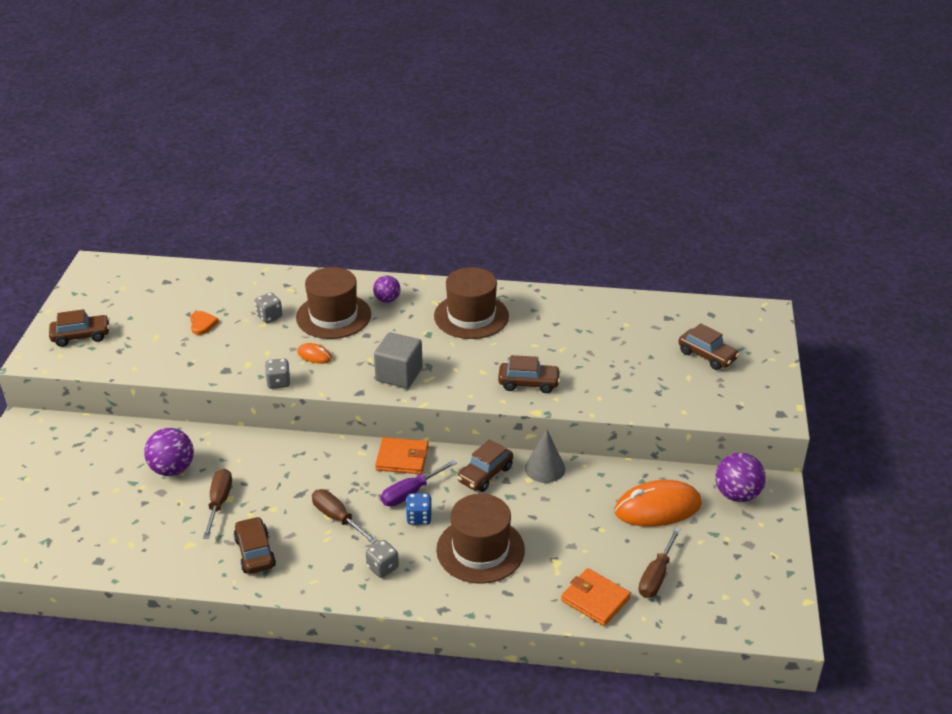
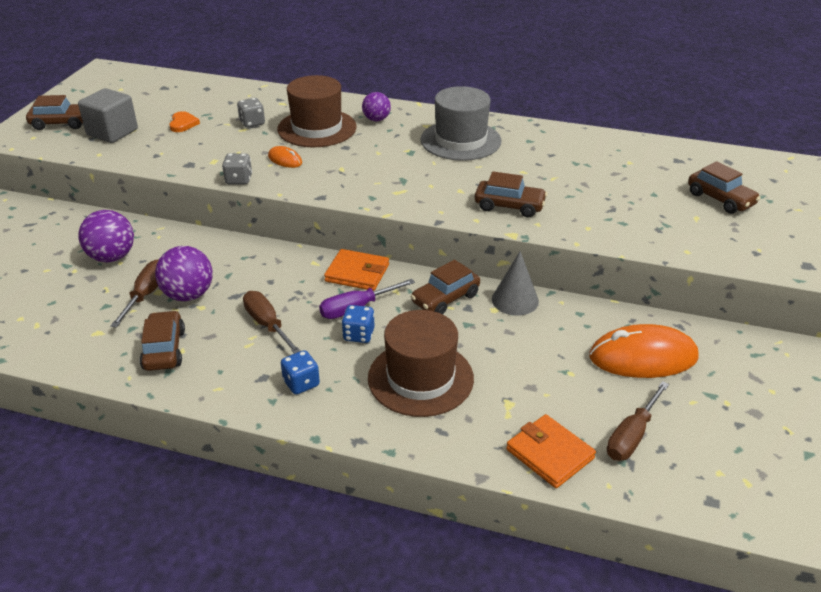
camera: 10 degrees right, 0 degrees up
grey dice [366,540,399,578] -> blue dice [281,350,320,394]
grey cube [374,332,423,388] -> grey cube moved to [78,88,138,143]
brown hat [434,267,509,339] -> grey hat [421,86,501,161]
purple ball [715,453,766,502] -> purple ball moved to [155,246,213,301]

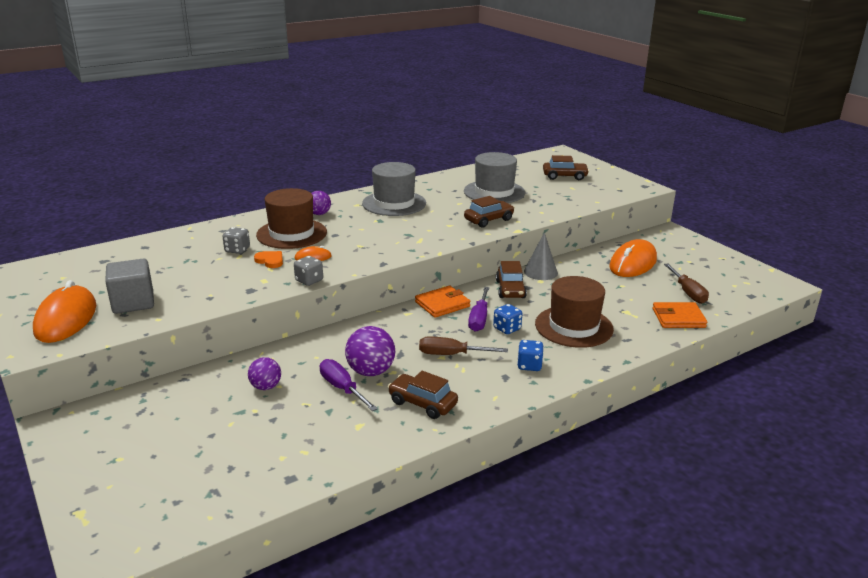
camera: 50 degrees left, 10 degrees down
brown car [26,95,83,130] -> orange mouse [33,280,96,343]
purple ball [78,210,134,262] -> purple ball [248,357,281,390], size x0.64
brown screwdriver [110,259,159,328] -> purple screwdriver [320,359,378,411]
orange heart [169,111,200,132] -> orange heart moved to [254,251,283,268]
none -> grey hat [464,152,525,203]

